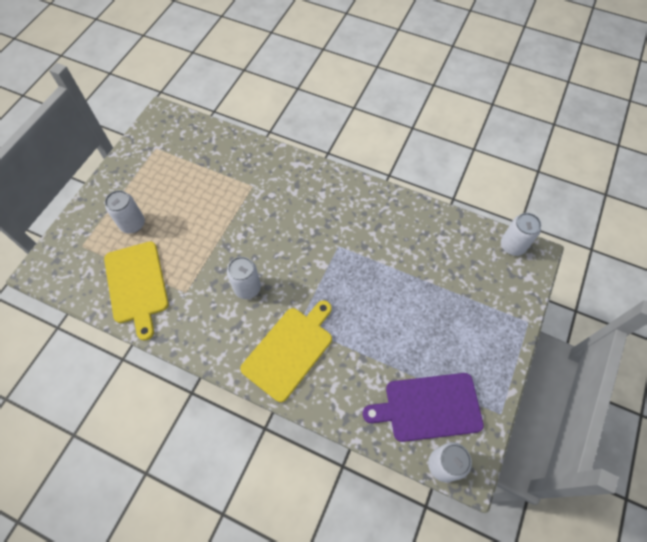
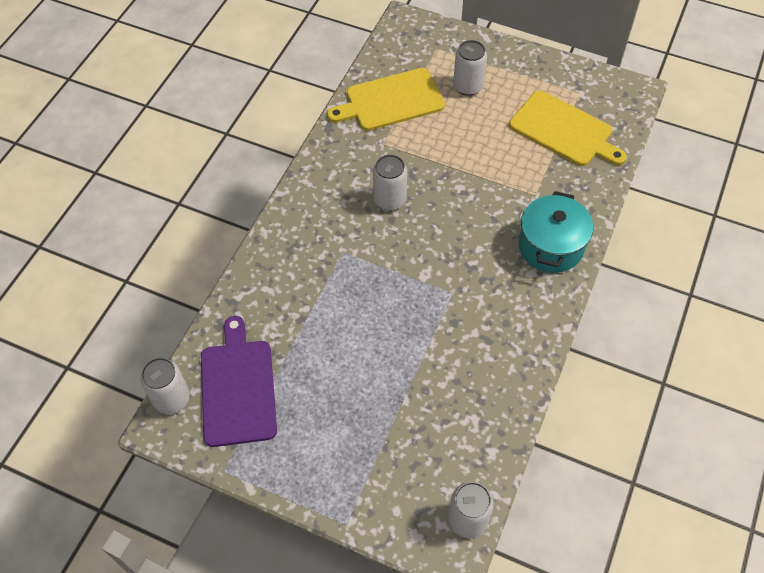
camera: 90 degrees right, 5 degrees down
yellow cutting board [240,300,332,402] -> yellow cutting board moved to [509,90,627,166]
none -> turquoise pot [519,191,593,273]

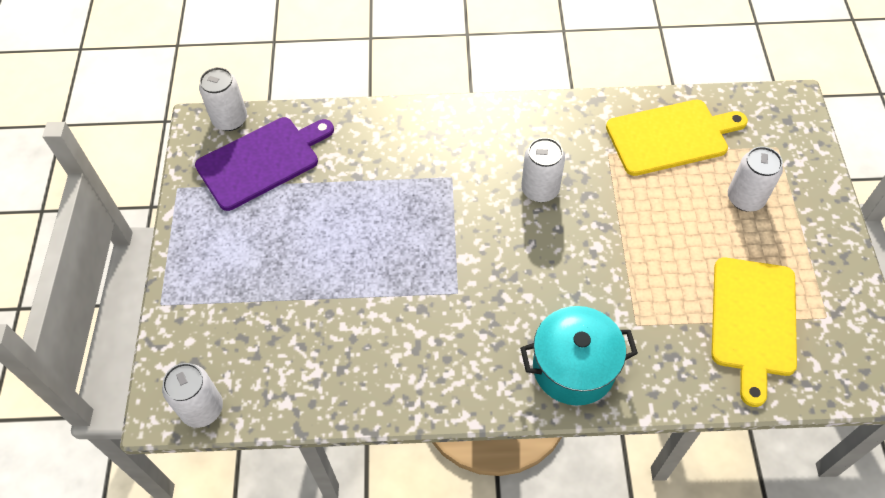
camera: 65 degrees right, 0 degrees up
yellow cutting board [327,68,445,131] -> yellow cutting board turned 120 degrees clockwise [606,100,748,176]

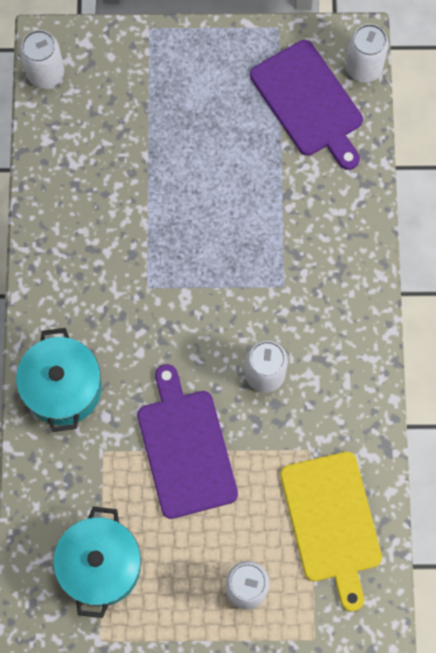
camera: 90 degrees right, 15 degrees up
yellow cutting board [711,257,797,407] -> turquoise pot [53,507,141,618]
none -> purple cutting board [137,364,238,519]

